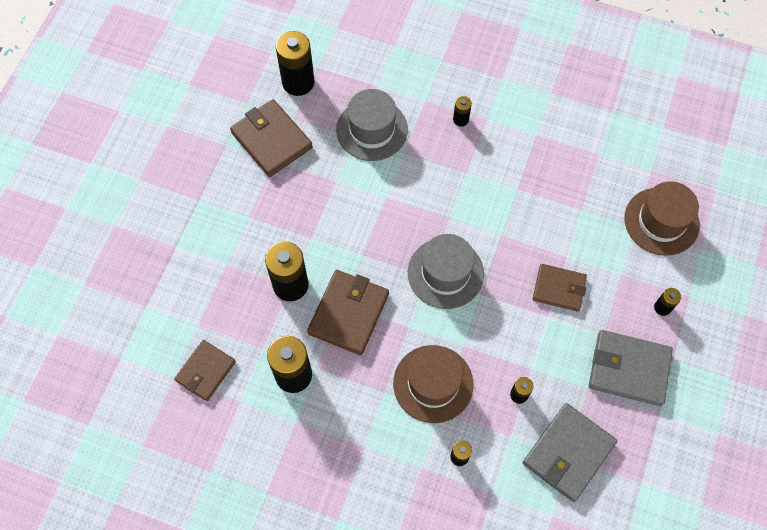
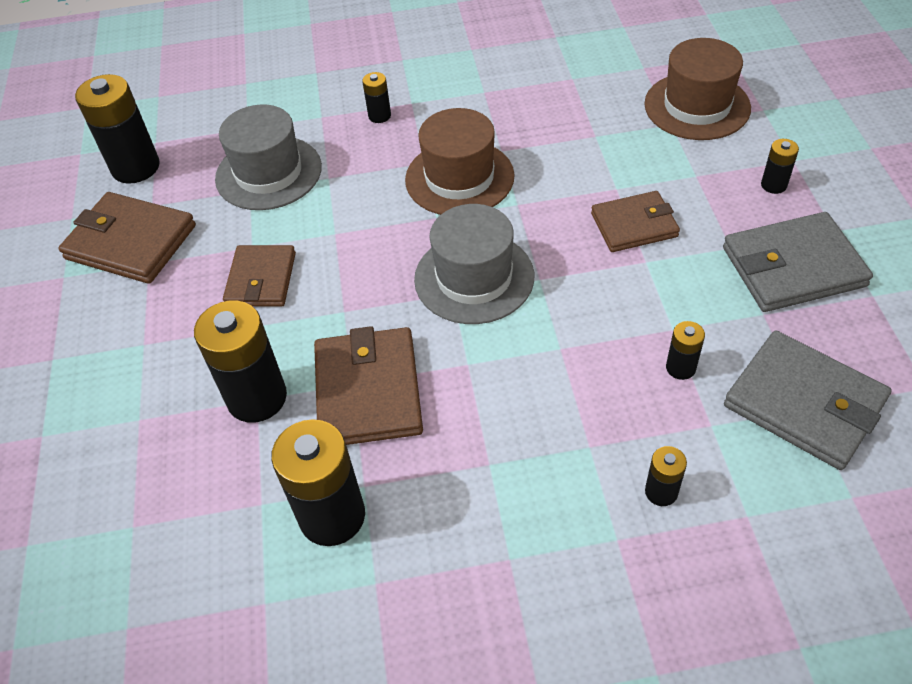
camera: 25 degrees left, 15 degrees down
brown wallet [174,340,236,401] -> brown wallet moved to [223,245,296,306]
brown hat [393,345,473,423] -> brown hat moved to [405,108,514,215]
grey wallet [523,403,617,502] -> grey wallet turned 60 degrees counterclockwise [724,331,892,470]

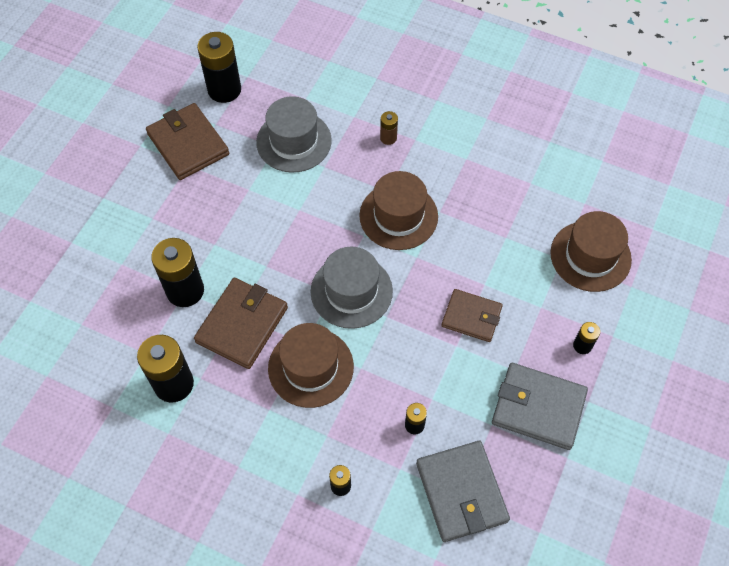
camera: 30 degrees right, 10 degrees up
brown wallet [223,245,296,306] -> none
black battery [362,72,391,123] -> brown battery [380,111,398,145]
none -> brown hat [268,323,354,408]

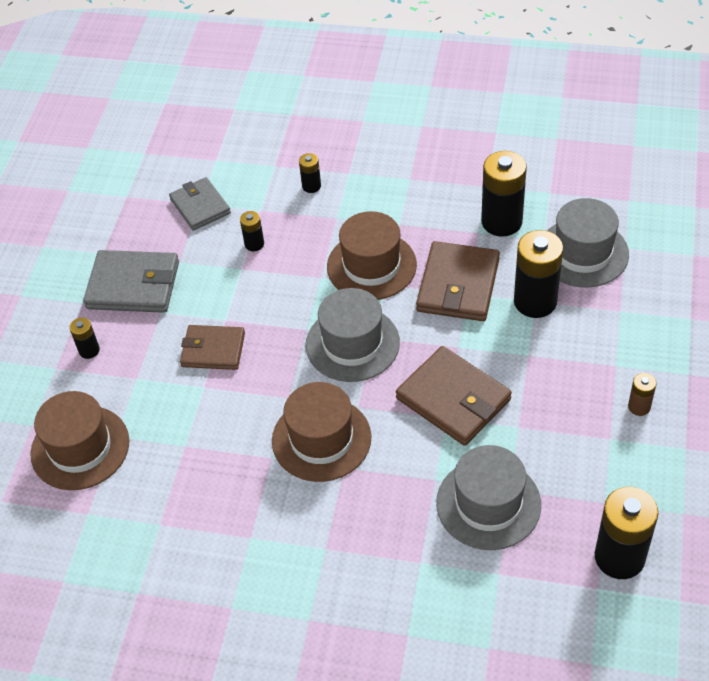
camera: 170 degrees right, 10 degrees down
brown wallet [146,103,229,180] -> brown wallet moved to [396,346,512,446]
brown battery [380,111,398,145] -> brown battery moved to [628,373,657,416]
grey wallet [416,441,510,542] -> grey wallet [169,177,231,231], size x0.67
none -> grey hat [547,198,629,288]

